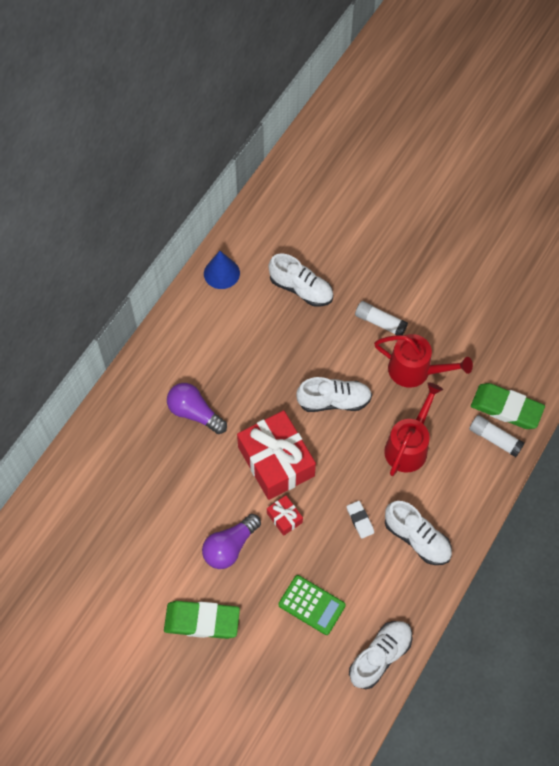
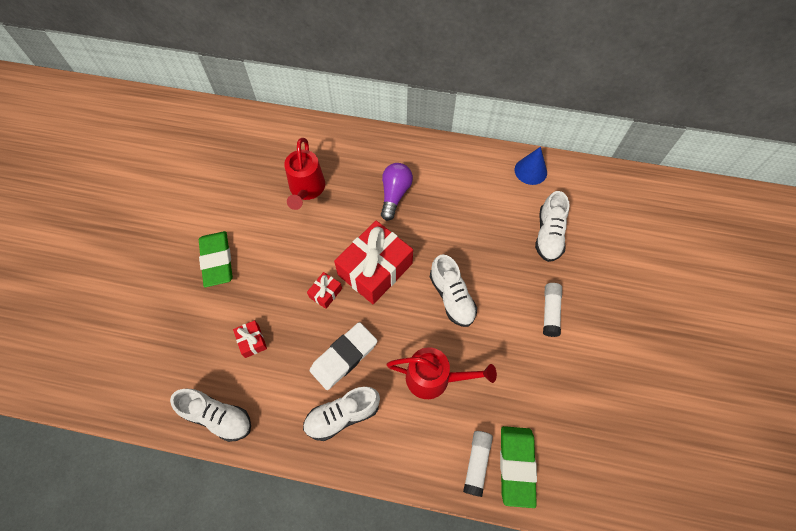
camera: 70 degrees right, 0 degrees up
purple light bulb [202,514,261,569] -> none
green calculator [278,575,346,635] -> red gift [233,320,267,358]
white eraser [347,501,374,539] -> white eraser [310,322,377,390], size x1.99
red watering can [374,334,473,388] -> red watering can moved to [284,138,325,210]
white shoe [385,501,452,565] -> white shoe turned 45 degrees clockwise [303,387,380,441]

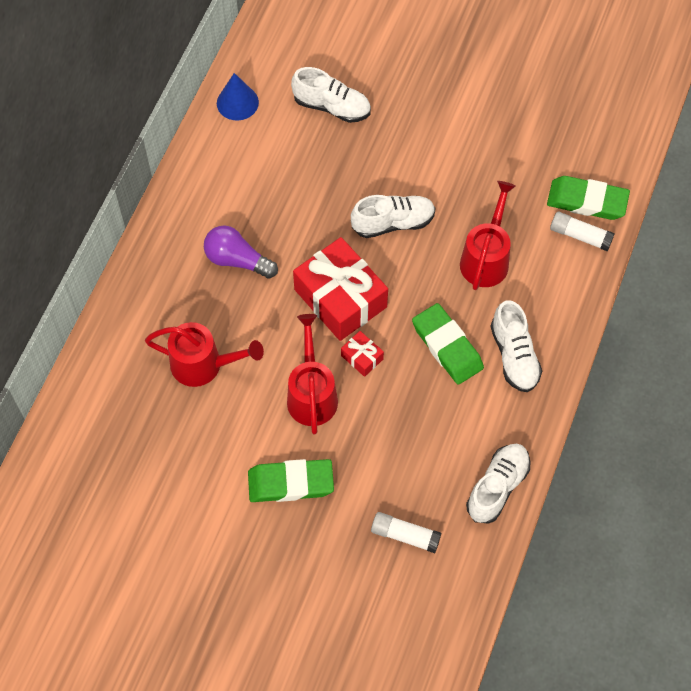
camera: 80 degrees left, 0 degrees up
red gift [233,320,267,358] -> none
white eraser [310,322,377,390] -> green eraser [412,303,484,385]
white glue stick [543,283,562,337] -> white glue stick moved to [371,512,441,553]
none -> red watering can [287,314,338,434]

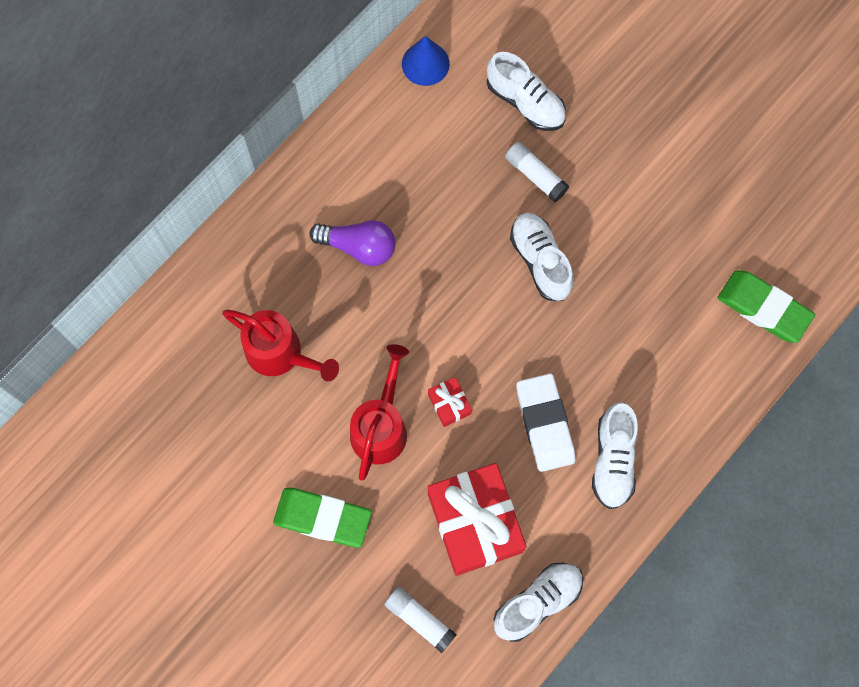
camera: 20 degrees right, 10 degrees up
purple light bulb [204,226,278,279] -> purple light bulb turned 150 degrees clockwise [310,220,395,266]
red gift [293,237,388,341] -> red gift moved to [428,463,527,576]
white shoe [351,195,436,238] -> white shoe turned 120 degrees counterclockwise [510,213,574,301]
green eraser [412,303,484,385] -> white eraser [516,373,575,472]
red watering can [460,181,516,290] -> none
white glue stick [550,212,615,251] -> white glue stick moved to [505,142,569,202]

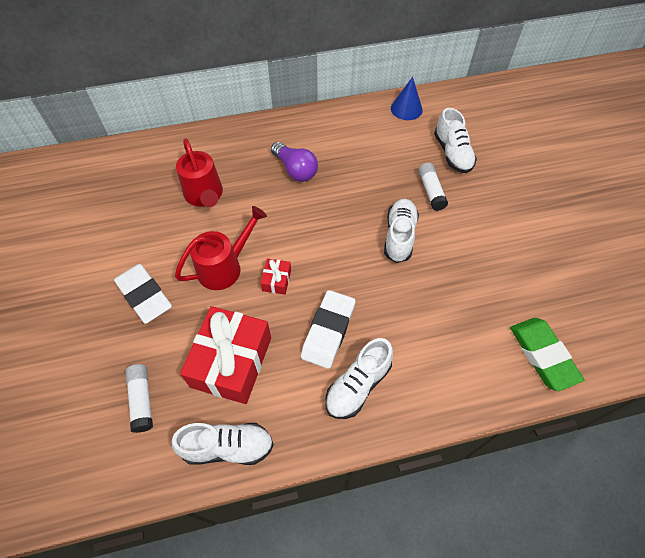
camera: 35 degrees right, 15 degrees down
green eraser [273,488,372,547] -> white eraser [114,264,172,324]

